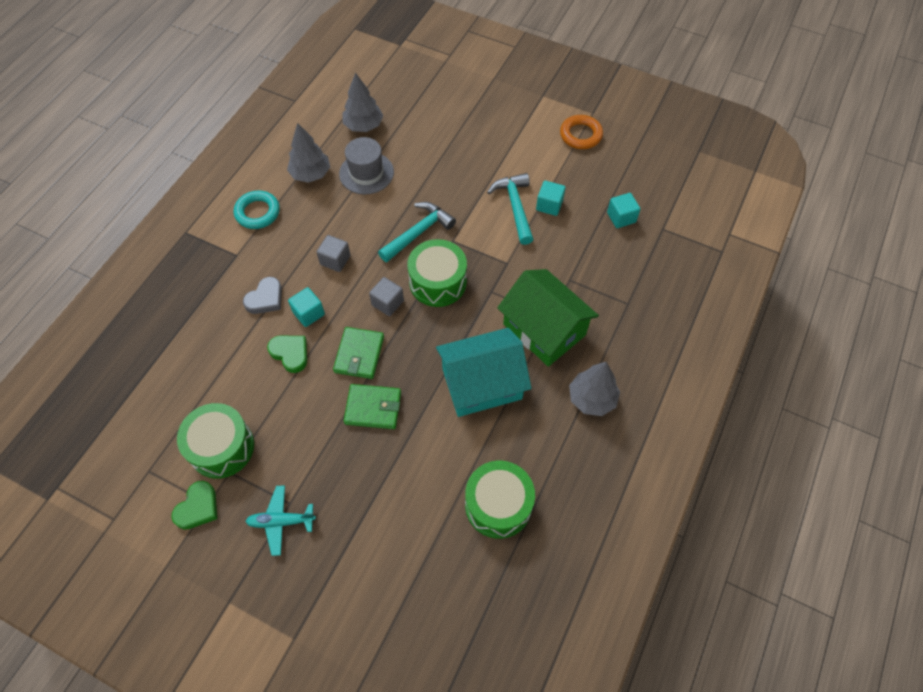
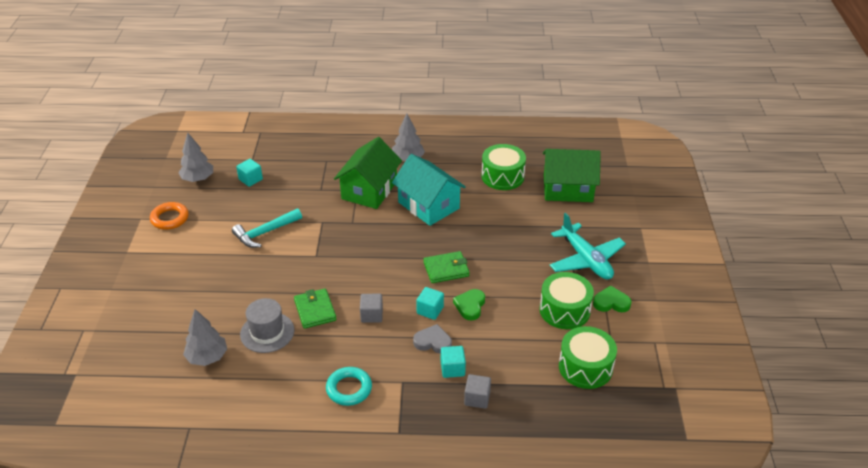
camera: 115 degrees left, 20 degrees down
turquoise plane [245,485,316,556] -> turquoise plane [550,213,626,280], size x1.72
grey tree [287,123,330,183] -> grey tree moved to [178,132,213,182]
green wallet [344,384,401,429] -> green wallet moved to [294,289,336,329]
grey cube [369,277,404,316] -> grey cube moved to [464,374,491,409]
turquoise hammer [378,202,456,262] -> none
green drum [407,239,467,307] -> green drum moved to [559,326,617,389]
turquoise cube [536,181,566,216] -> turquoise cube moved to [441,346,466,378]
none -> green house [543,149,601,202]

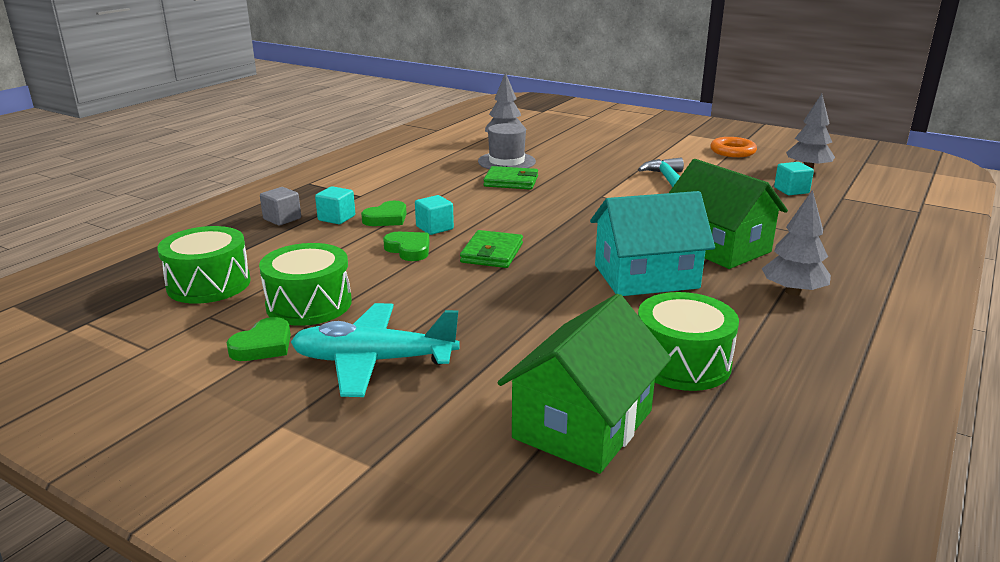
camera: 120 degrees right, 15 degrees down
turquoise ring [326,367,372,406] -> none
grey cube [360,294,383,323] -> none
grey heart [413,324,452,354] -> green heart [361,201,407,226]

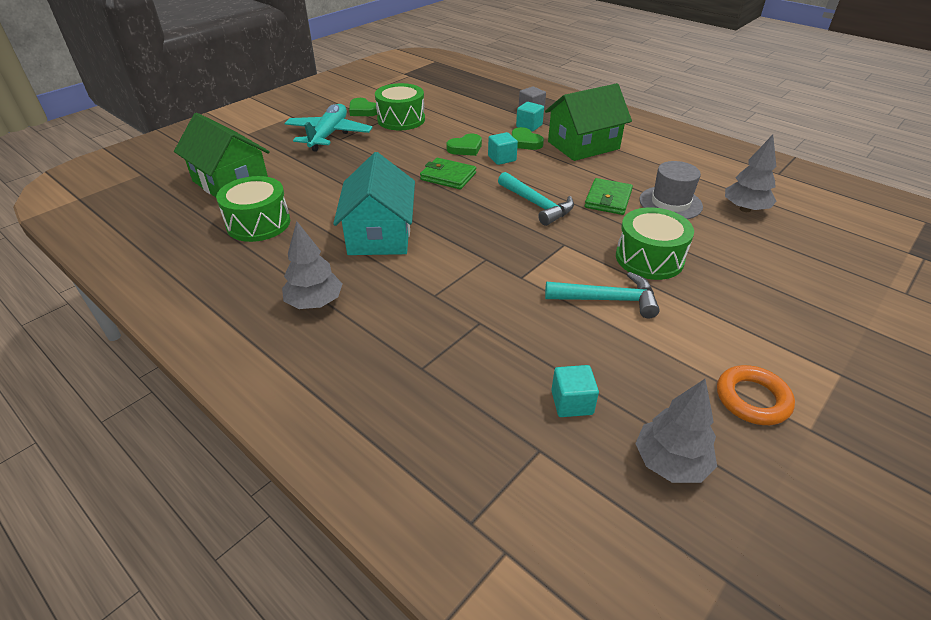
camera: 100 degrees right, 15 degrees up
green drum [157,226,251,304] -> green drum moved to [616,207,694,280]
green house [669,159,788,269] -> green house moved to [545,83,632,161]
none -> turquoise hammer [498,172,574,226]

